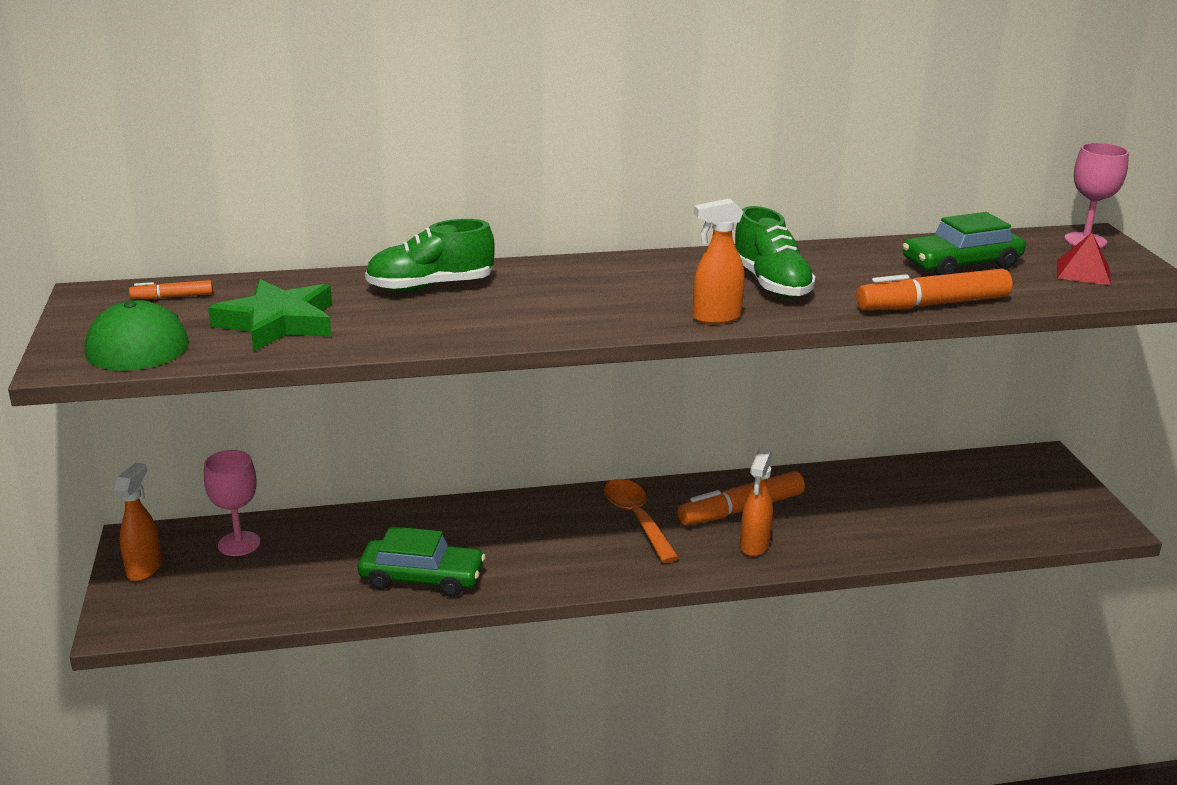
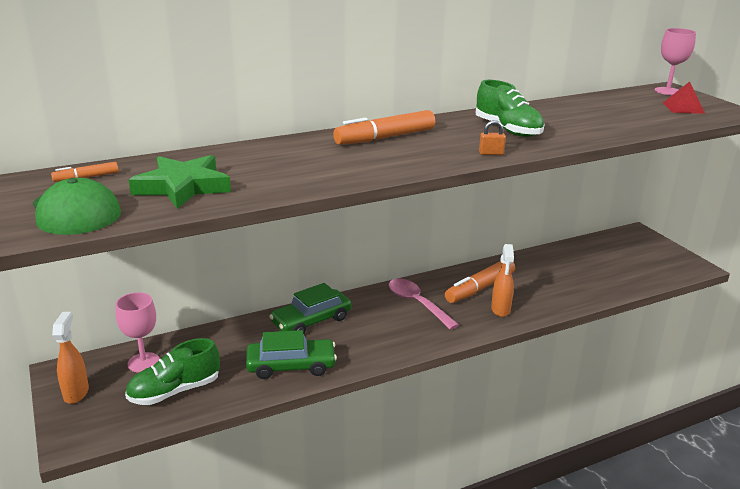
camera: 15 degrees left, 0 degrees up
green shoe [365,219,495,291] -> green shoe moved to [125,338,220,405]
orange spoon [604,479,679,563] -> pink spoon [389,279,459,330]
orange spray bottle [693,198,745,324] -> orange padlock [479,120,506,155]
orange marker [856,269,1013,310] -> orange marker moved to [333,110,435,145]
green car [902,212,1026,275] -> green car moved to [269,283,351,334]

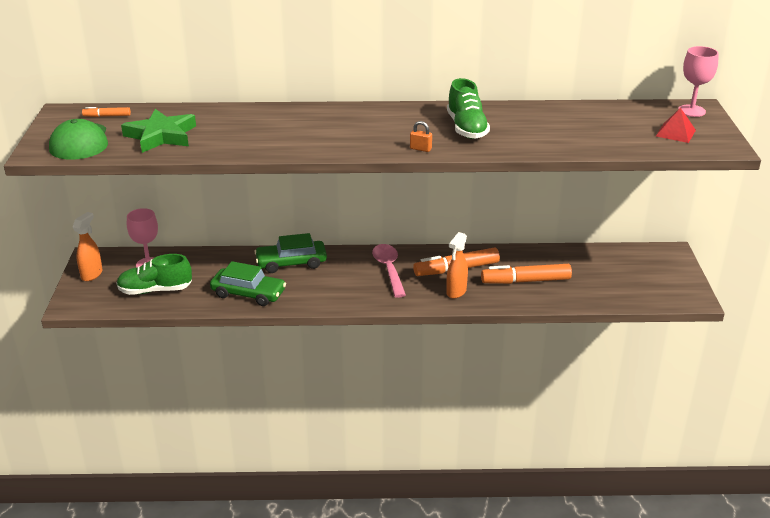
camera: 25 degrees right, 5 degrees up
orange marker [333,110,435,145] -> orange marker moved to [481,264,572,284]

